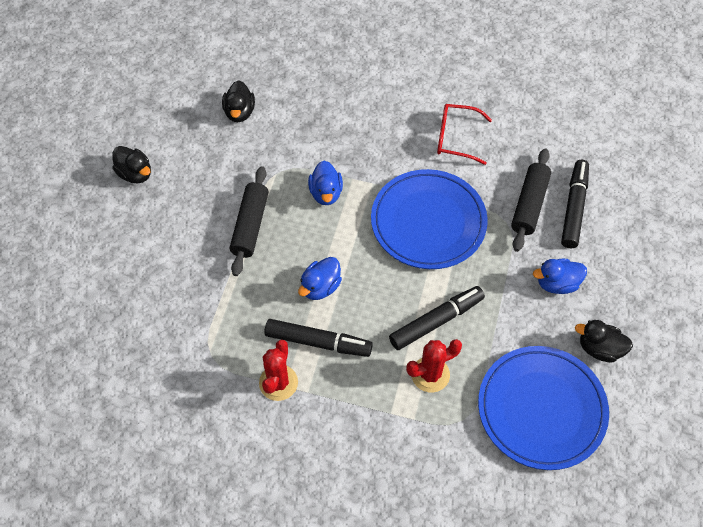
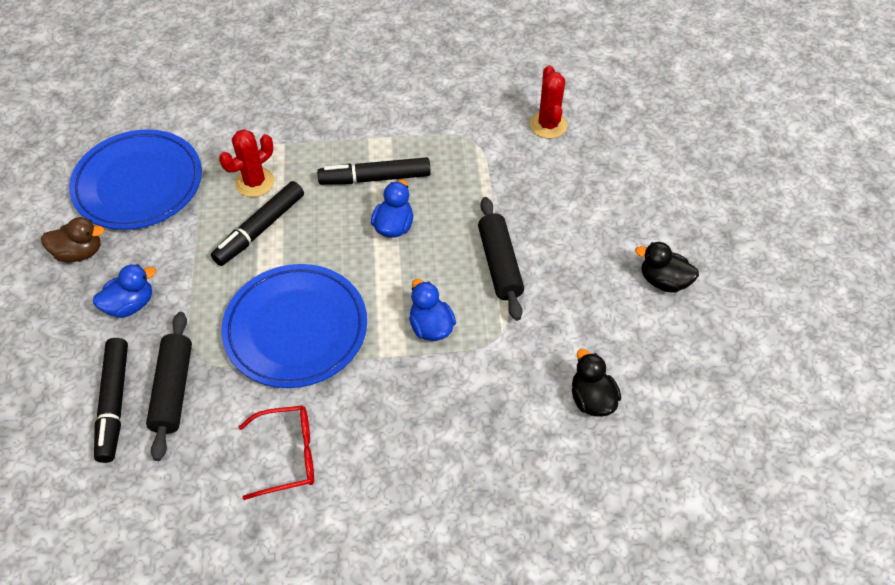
camera: 160 degrees right, 5 degrees down
red cactus [259,339,298,401] -> red cactus moved to [530,65,568,139]
black duck [575,320,633,362] -> brown duck [41,217,105,262]

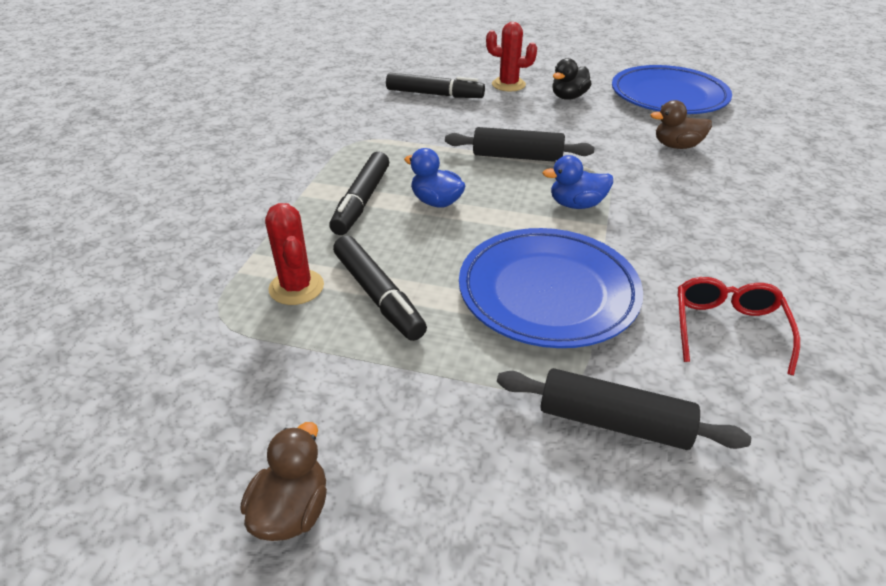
camera: 70 degrees left, 15 degrees down
blue plate [69,129,202,230] -> blue plate moved to [612,65,732,114]
blue duck [93,264,156,318] -> none
black marker [94,338,128,463] -> black marker moved to [386,73,485,98]
red cactus [530,65,568,139] -> red cactus moved to [486,22,537,92]
black duck [572,349,621,417] -> brown duck [650,100,712,149]

